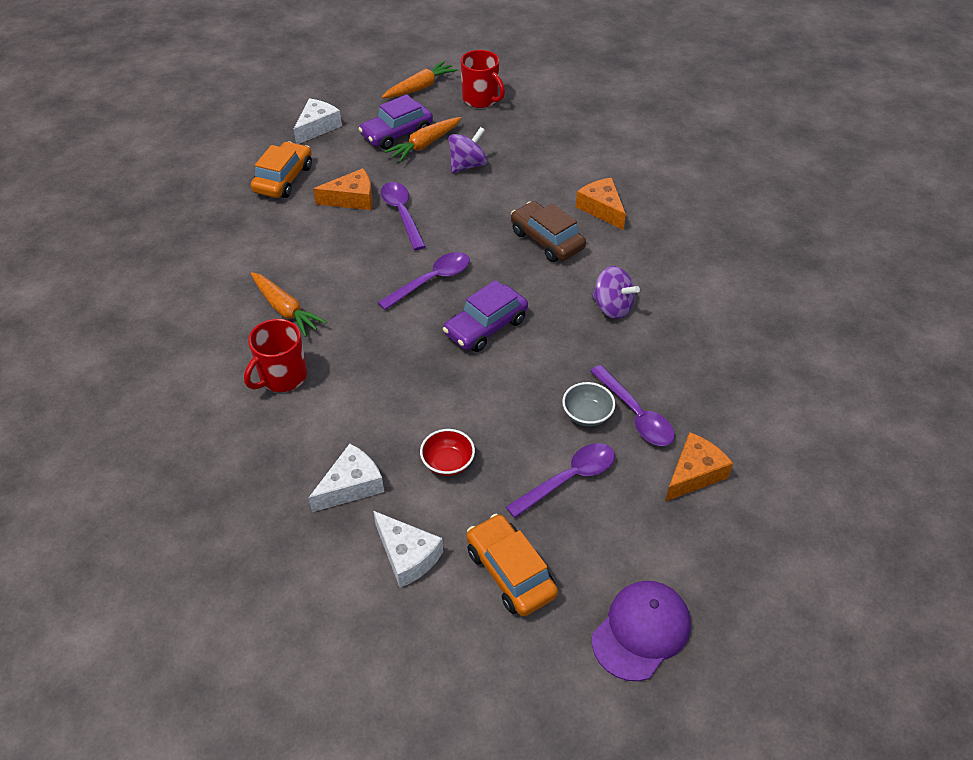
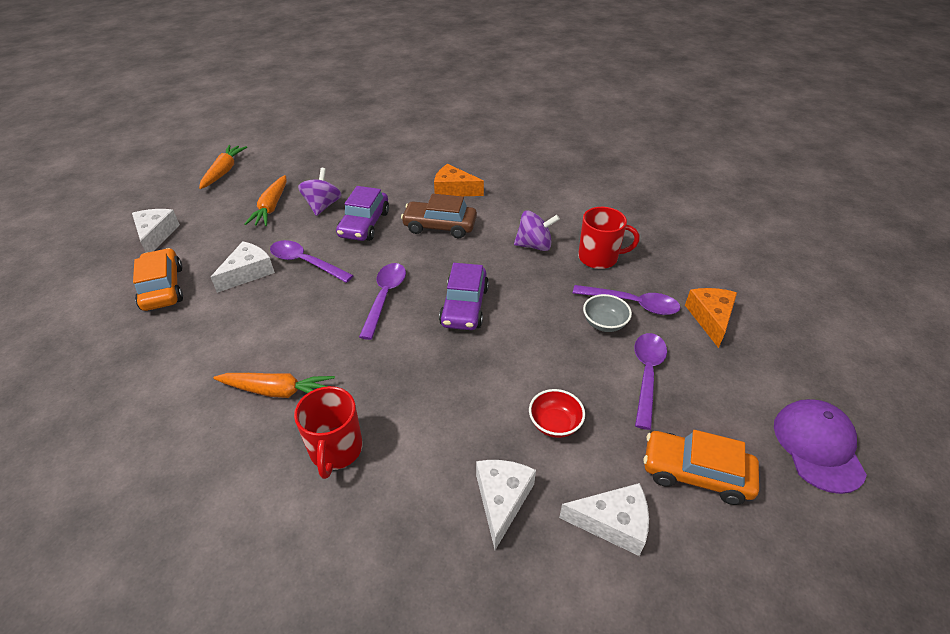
camera: 40 degrees left, 5 degrees down
orange cheese [313,168,372,210] -> white cheese [211,241,275,293]
purple car [359,94,433,150] -> purple car moved to [336,186,389,241]
red mug [461,50,505,108] -> red mug moved to [578,207,639,269]

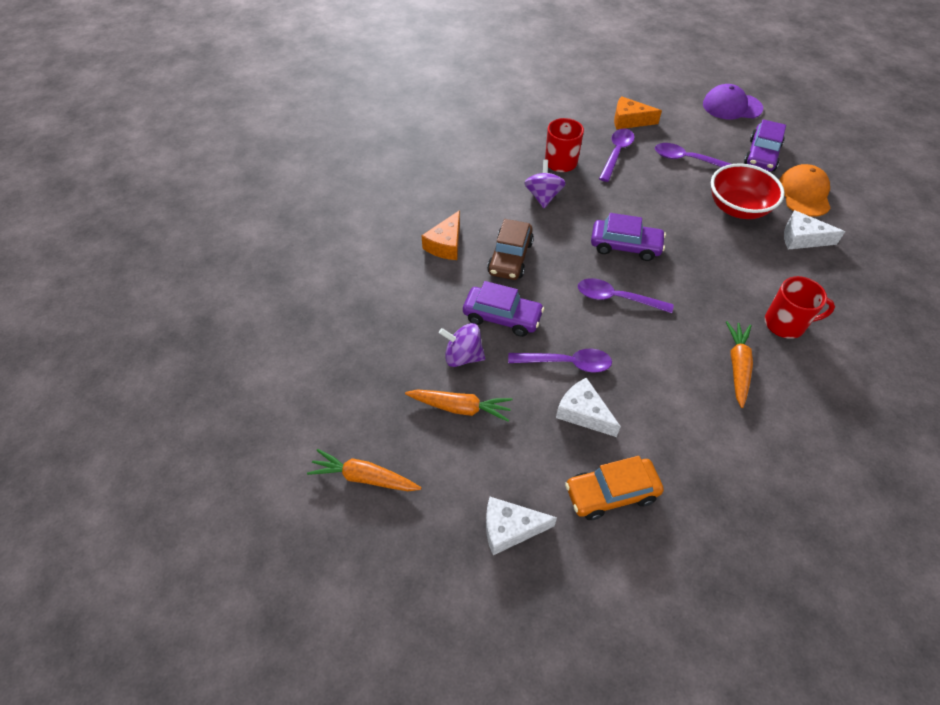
camera: 85 degrees left, 10 degrees up
purple spoon [270,240,354,283] -> purple spoon turned 120 degrees counterclockwise [508,349,612,373]
red bowl [529,389,585,438] -> red bowl [711,163,785,219], size x1.87
white cheese [559,483,649,556] -> orange cap [779,164,831,217]
grey bowl [583,294,632,332] -> none
orange car [643,430,759,505] -> purple car [744,119,786,171]

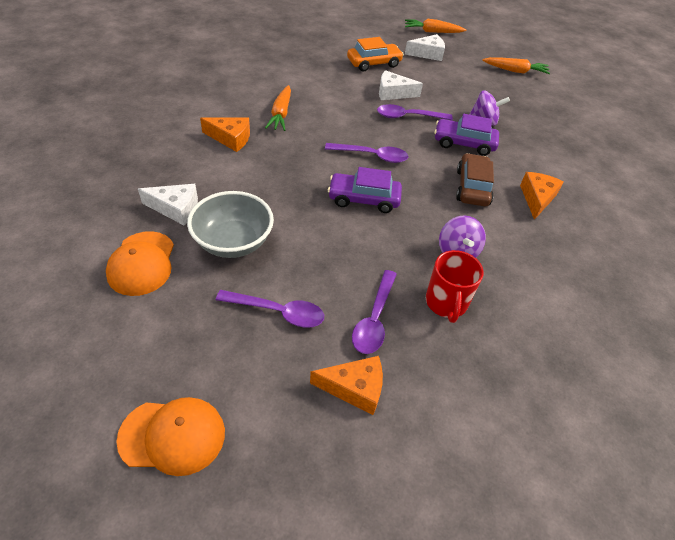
camera: 170 degrees right, 5 degrees down
orange carrot [405,389,513,422] -> orange carrot moved to [405,19,467,33]
white cheese [556,378,621,437] -> white cheese turned 150 degrees clockwise [379,70,423,100]
purple cap [703,84,763,120] -> orange cap [117,397,225,476]
red bowl [711,163,785,219] -> grey bowl [187,191,274,258]
purple car [744,119,786,171] -> none
red mug [765,276,835,339] -> orange cheese [200,117,250,152]

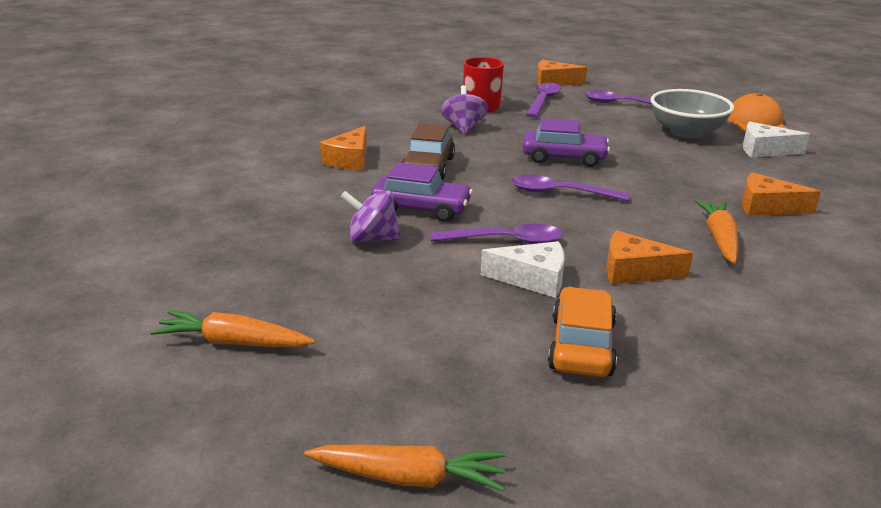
camera: 175 degrees left, 20 degrees down
orange cap [117,397,225,476] -> none
orange car [347,37,404,72] -> orange car turned 120 degrees clockwise [548,287,617,377]
white cheese [405,34,445,61] -> none
none -> orange cheese [606,231,693,284]

